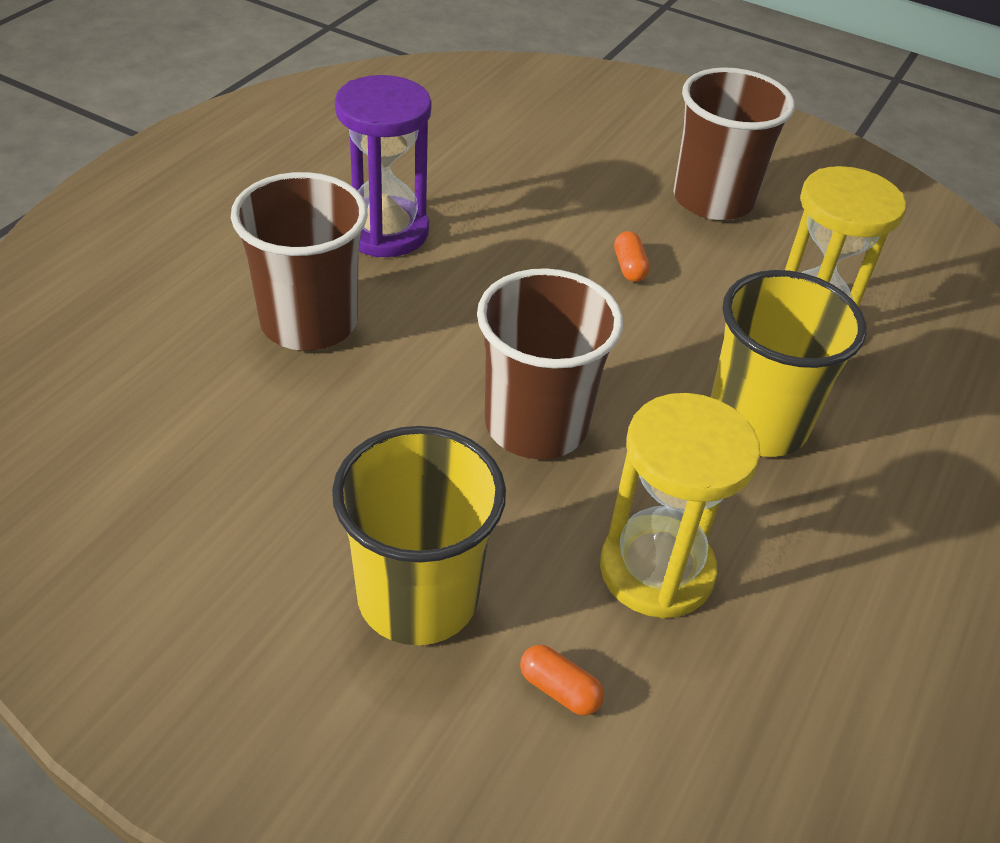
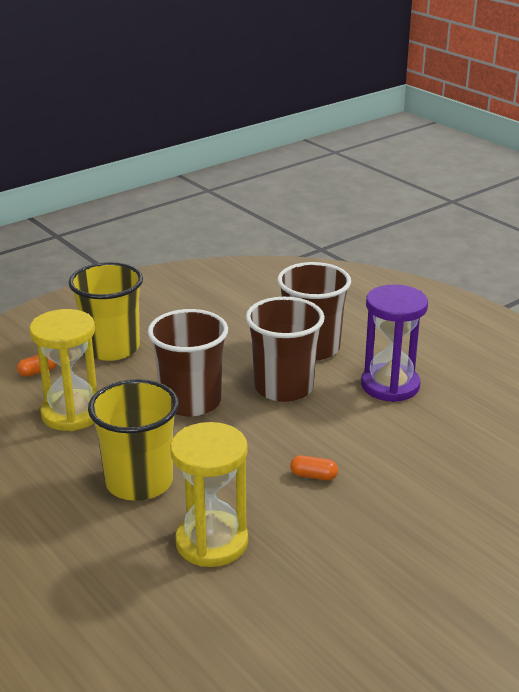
camera: 115 degrees right, 15 degrees down
brown cup [673,67,795,220] -> brown cup moved to [246,297,324,402]

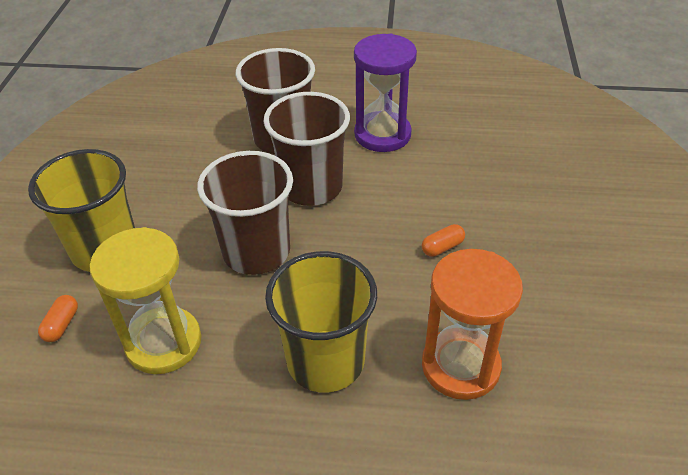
camera: 45 degrees left, 15 degrees up
yellow hourglass [170,422,248,567] -> orange hourglass [422,249,523,400]

